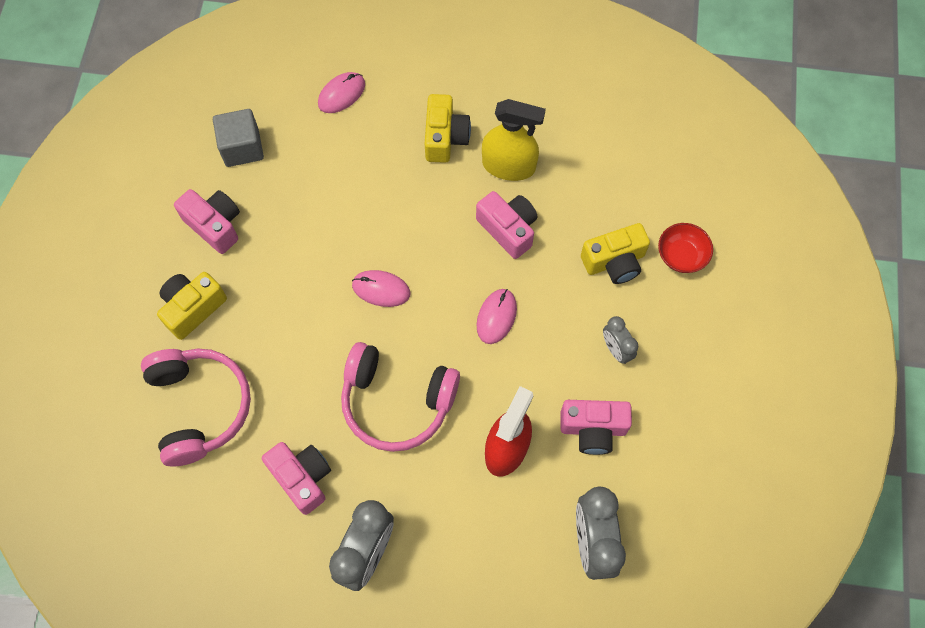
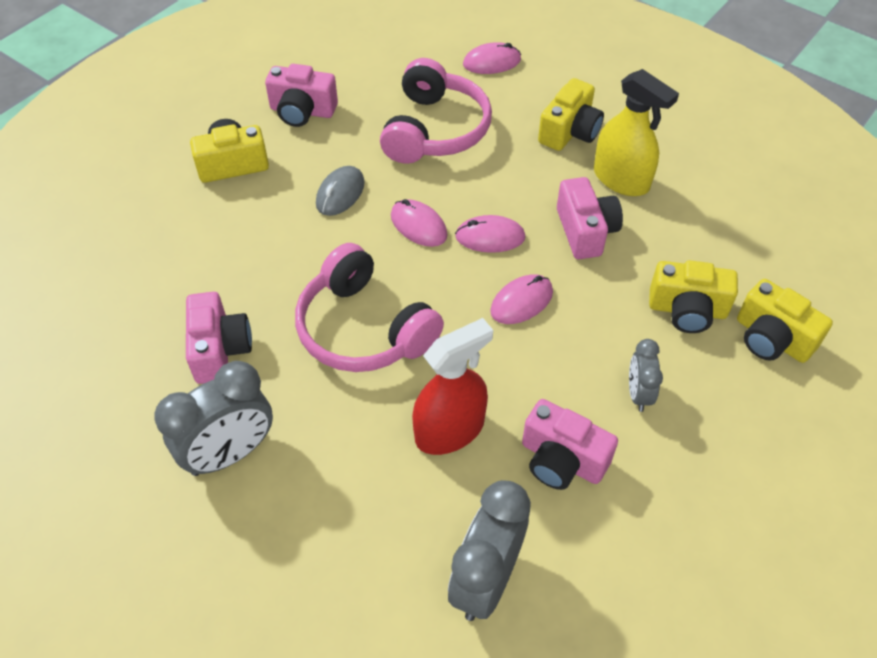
camera: 30 degrees right, 15 degrees down
pink headphones [141,348,251,466] -> pink headphones moved to [380,58,492,164]
pink camera [174,189,240,254] -> pink camera turned 120 degrees clockwise [265,64,338,127]
grey cube [213,109,264,167] -> none
red bowl [658,223,713,273] -> yellow camera [737,279,833,363]
none -> grey mouse [316,166,365,216]
none -> pink mouse [455,215,526,253]

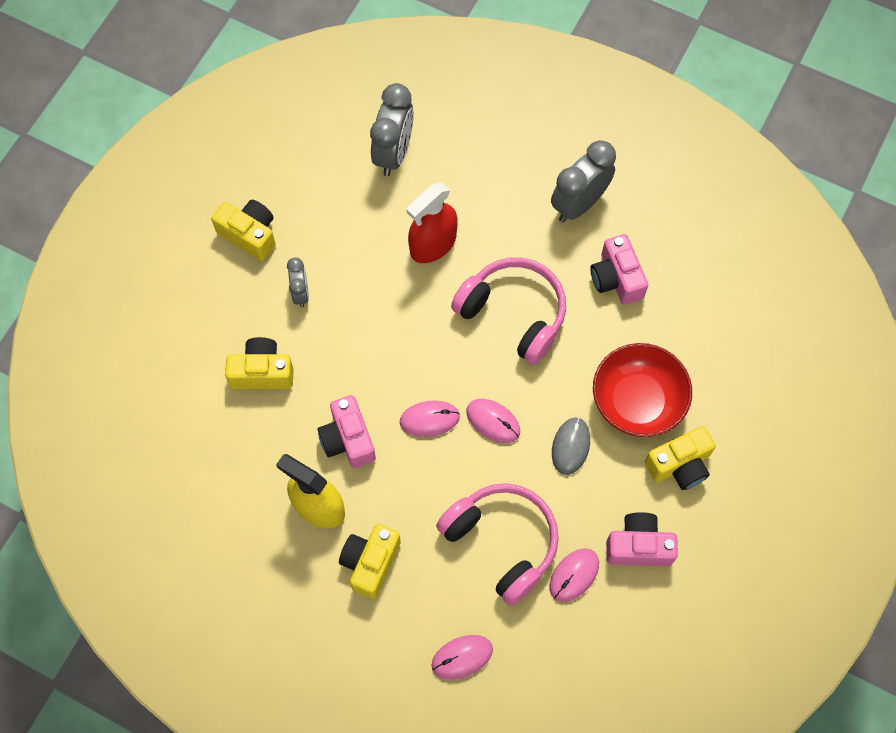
camera: 170 degrees right, 15 degrees up
pink headphones [380,58,492,164] -> pink headphones turned 135 degrees clockwise [436,483,559,606]
pink mouse [490,274,553,324] -> pink mouse moved to [550,548,599,602]
pink camera [522,399,618,490] -> none
yellow camera [737,279,833,363] -> yellow camera moved to [211,200,276,261]
none -> red bowl [593,343,692,437]

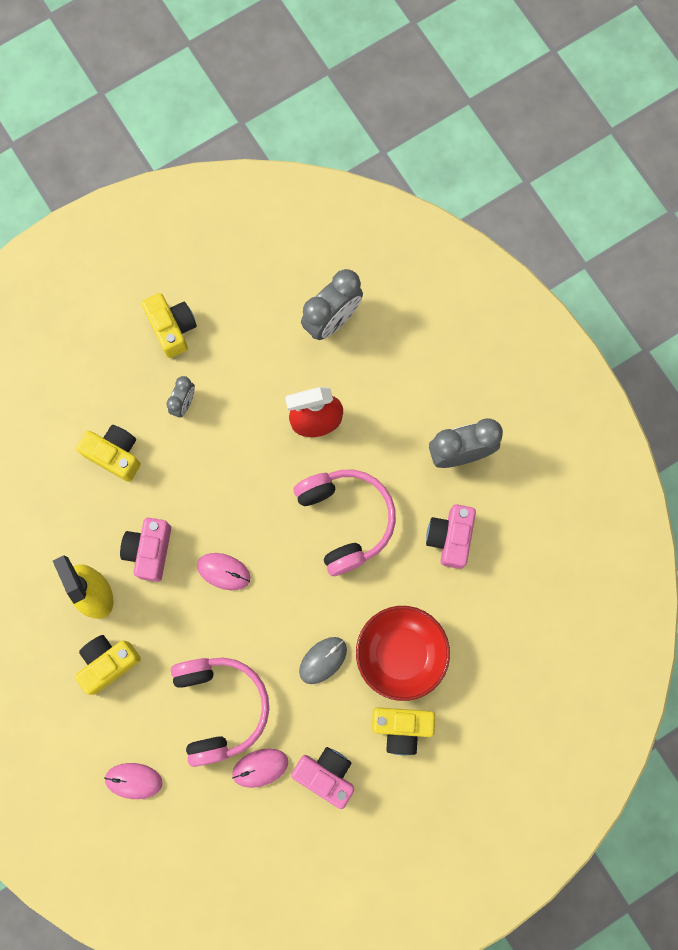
camera: 30 degrees right, 10 degrees up
pink mouse [466,399,520,443] -> none

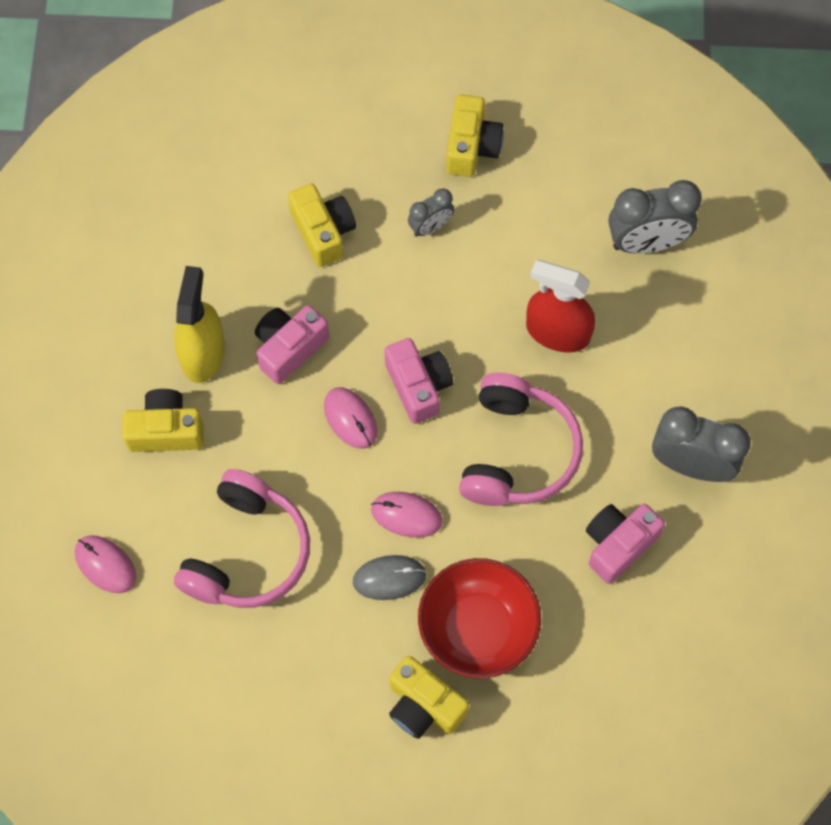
camera: 35 degrees right, 10 degrees down
pink mouse [232,748,288,788] -> pink mouse moved to [371,492,443,538]
pink camera [291,747,354,809] -> pink camera moved to [384,338,453,424]

